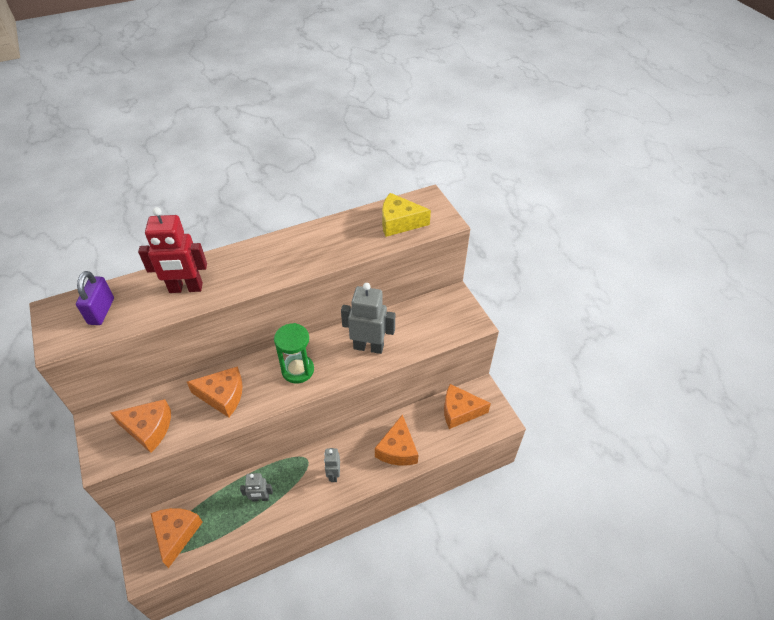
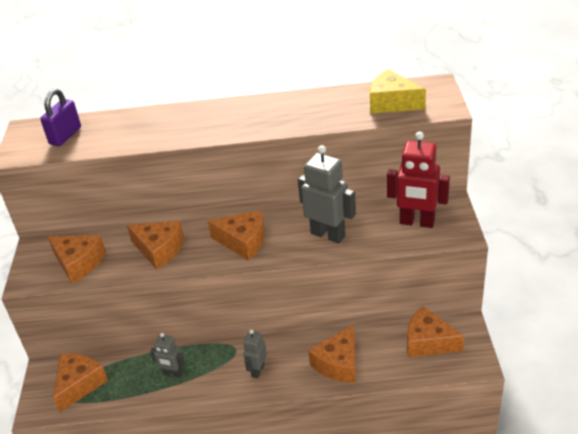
camera: 25 degrees right, 10 degrees down
red robot [138,207,207,293] -> red robot moved to [387,131,450,228]
green hourglass [274,323,314,384] -> orange cheese [208,210,265,261]

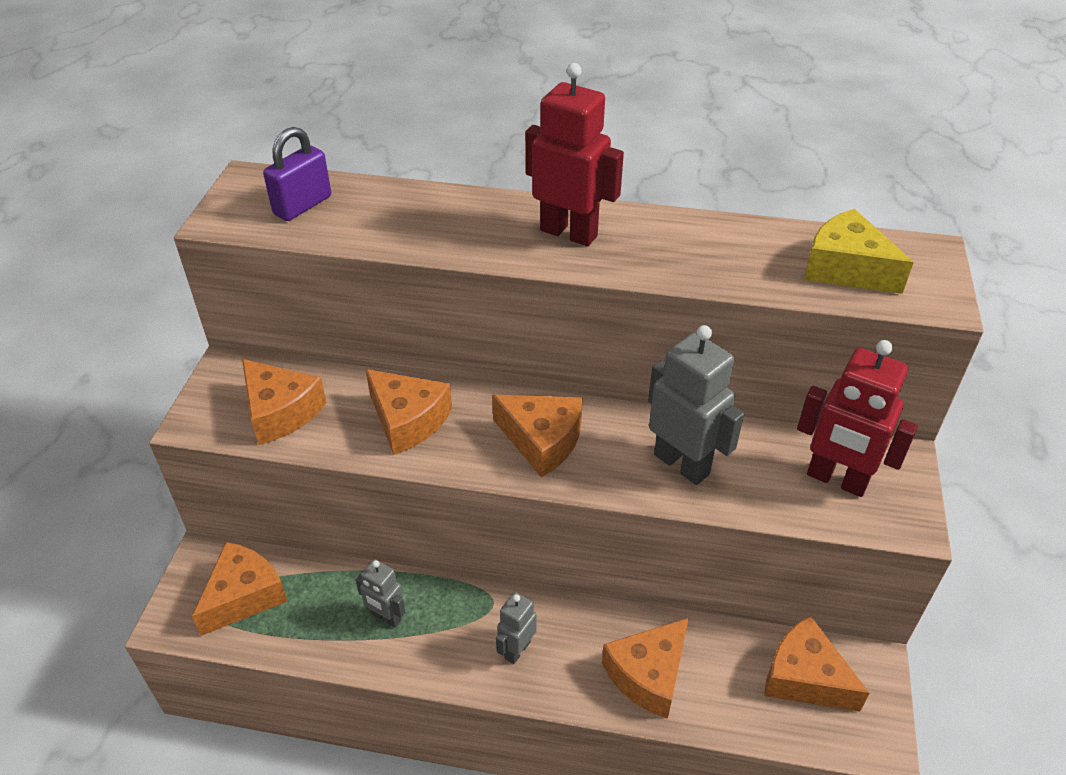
camera: 10 degrees right, 5 degrees up
none -> red robot [525,63,624,246]

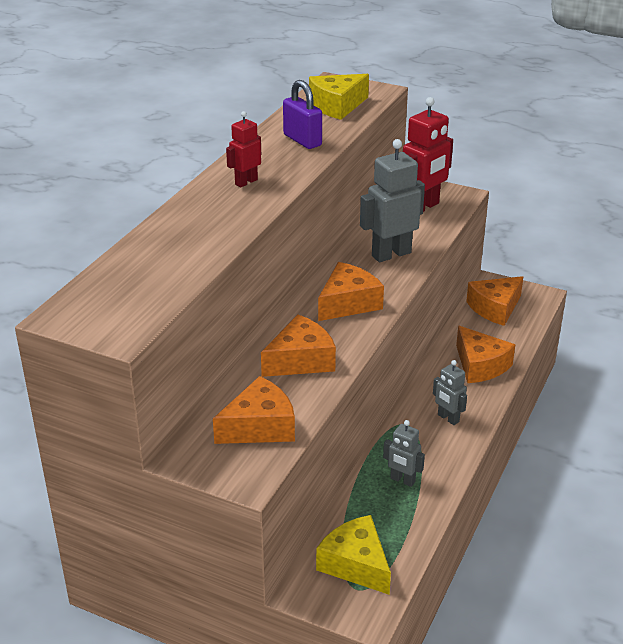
camera: 75 degrees left, 10 degrees down
orange cheese [192,542,288,636] -> yellow cheese [316,515,391,595]
purple padlock [263,127,331,221] -> purple padlock moved to [283,80,322,149]
grey robot [356,559,405,628] -> grey robot turned 75 degrees clockwise [383,420,425,487]
red robot [525,63,624,246] -> red robot [226,111,261,187], size x0.55

